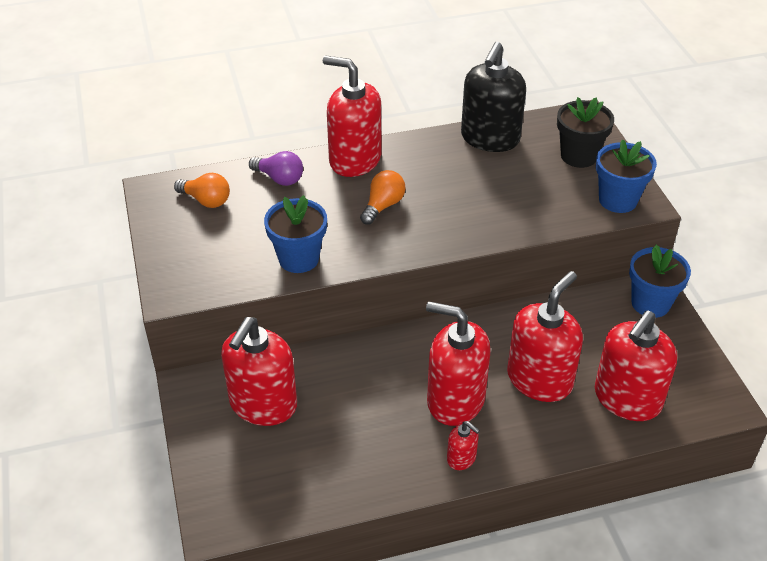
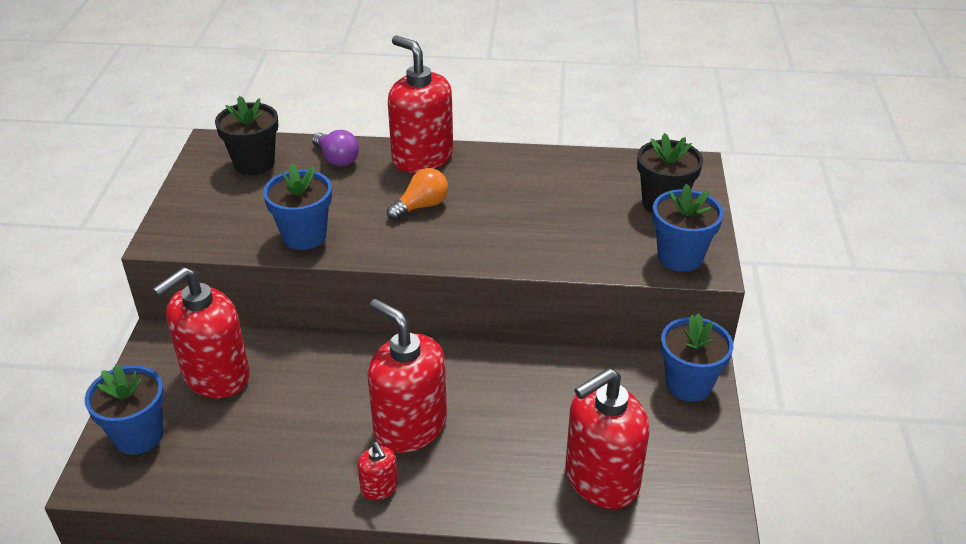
camera: 20 degrees right, 5 degrees down
orange light bulb [174,173,230,208] -> black flower pot [215,96,278,175]
black soap dispenser [461,42,526,152] -> none
red soap dispenser [507,271,583,402] -> none
none -> blue flower pot [85,365,165,455]

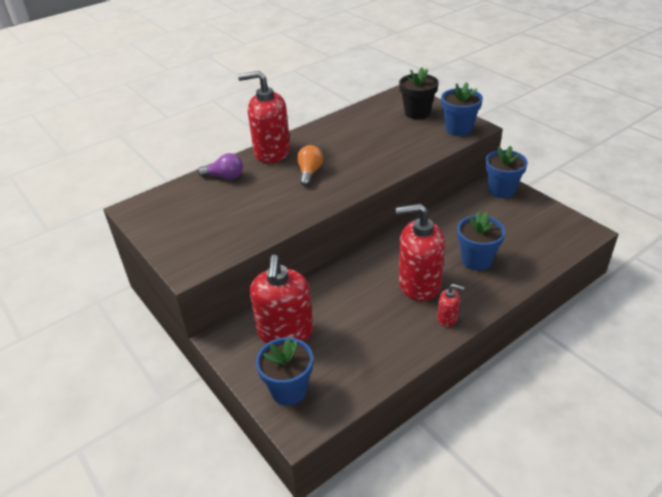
camera: 40 degrees left, 0 degrees up
black flower pot [215,96,278,175] -> none
blue flower pot [263,163,332,250] -> blue flower pot moved to [457,212,505,271]
red soap dispenser [565,368,649,509] -> none

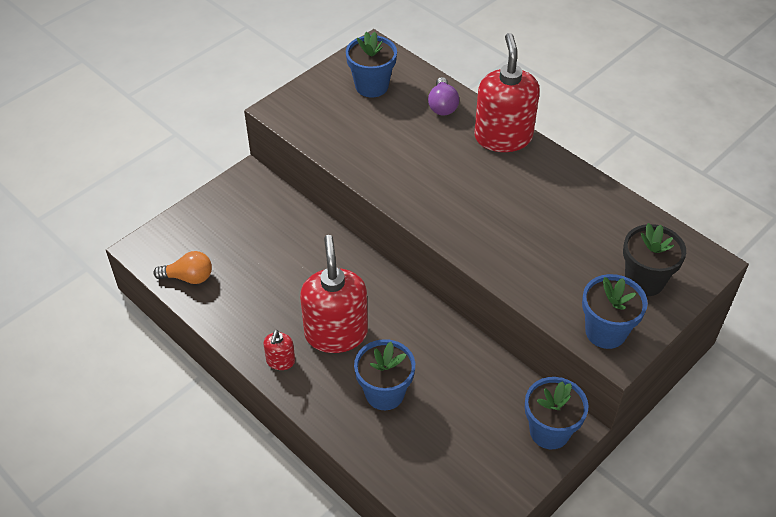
camera: 80 degrees right, 10 degrees up
red soap dispenser [250,255,313,344] -> none
blue flower pot [256,337,313,405] -> blue flower pot moved to [346,32,397,98]
orange light bulb [297,145,323,186] -> orange light bulb moved to [153,251,212,284]

